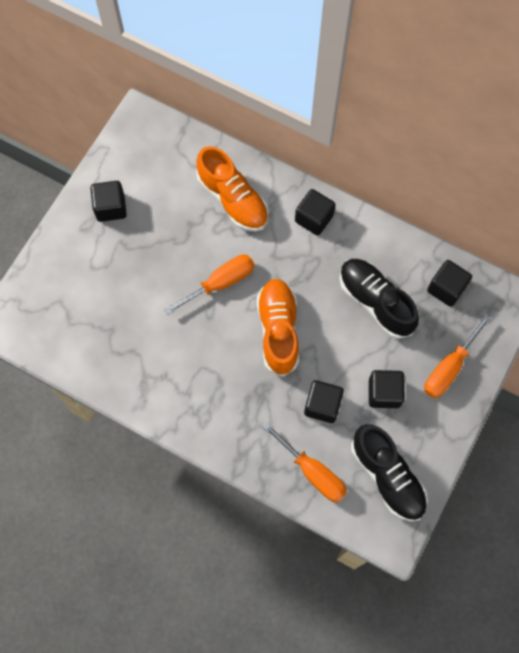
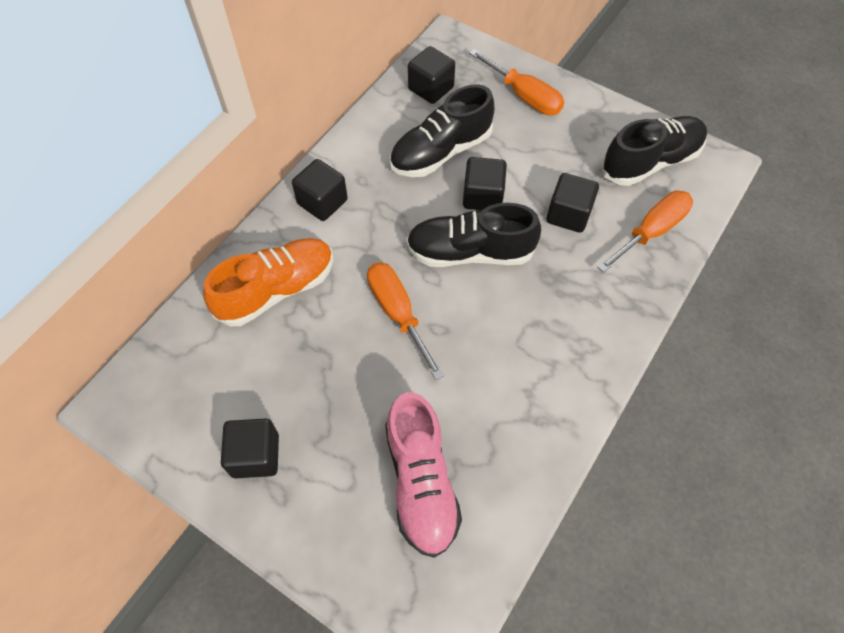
camera: 85 degrees left, 10 degrees down
orange shoe [257,279,299,377] -> black shoe [406,203,541,267]
black cube [369,370,405,408] -> black cube moved to [463,157,507,210]
none -> pink shoe [385,392,462,558]

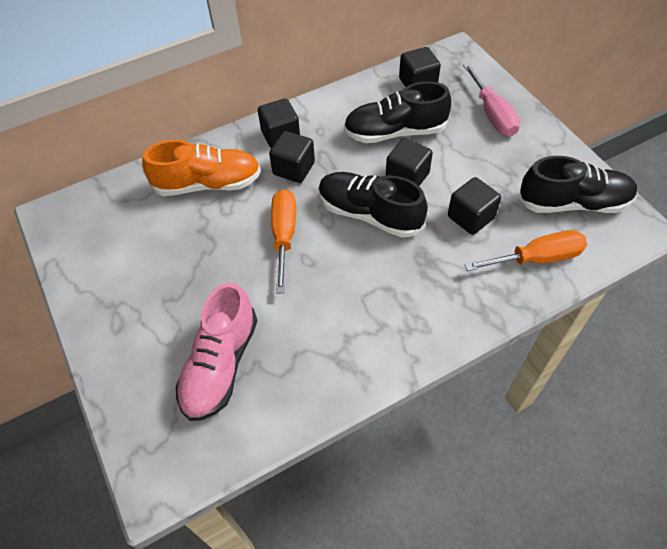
camera: 30 degrees right, 5 degrees down
black cube [221,419,279,478] -> black cube moved to [269,131,315,183]
orange screwdriver [469,49,564,115] -> pink screwdriver [463,63,520,136]

